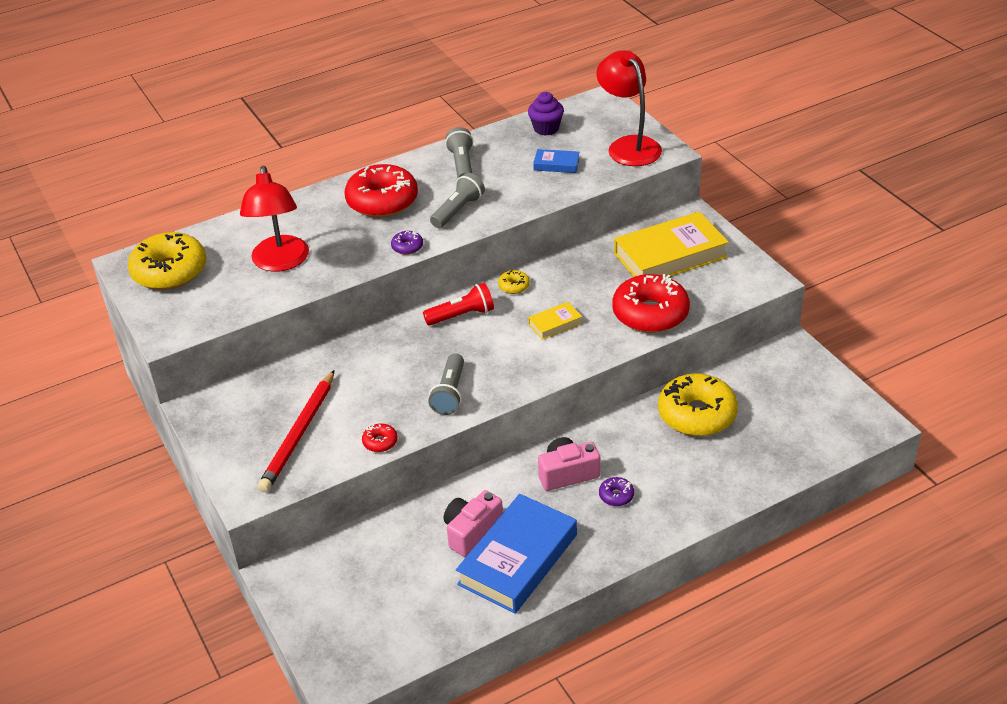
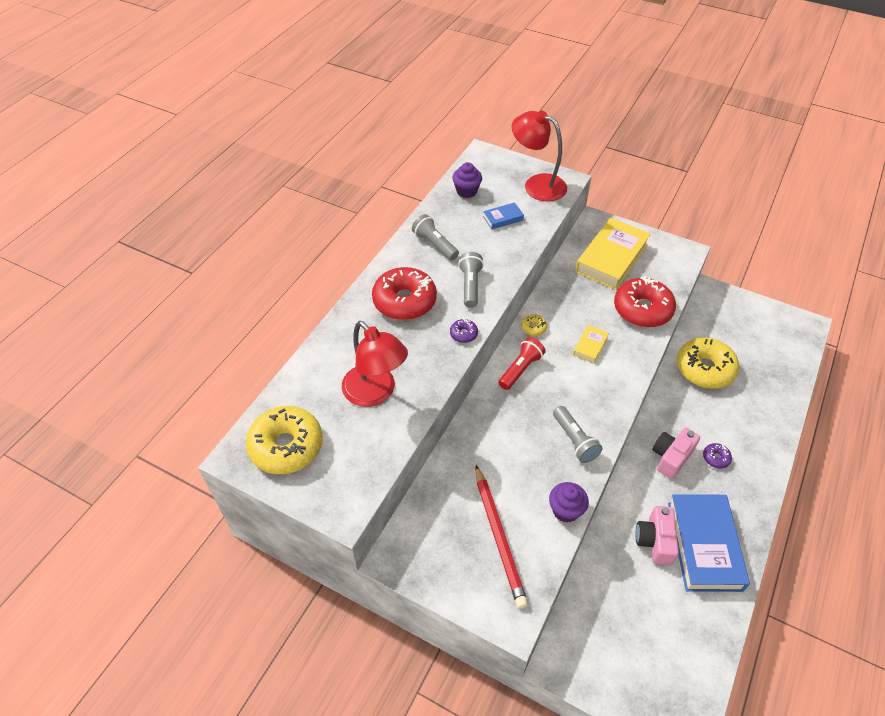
camera: 35 degrees left, 10 degrees up
red donut [362,424,398,452] -> purple cupcake [549,482,589,523]

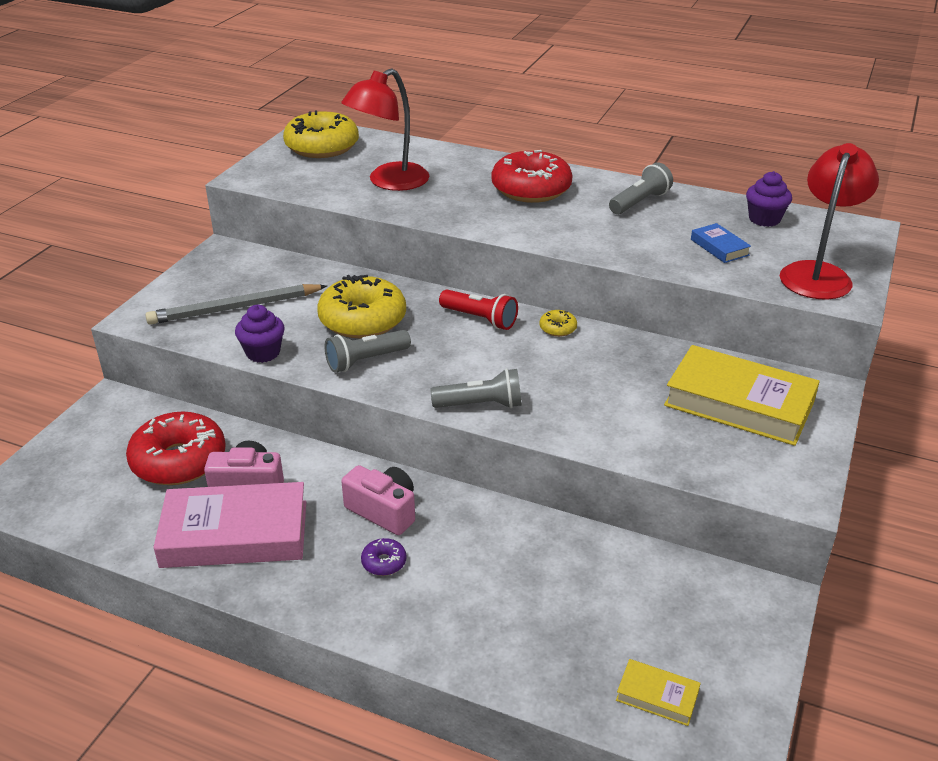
camera: 85 degrees right, 15 degrees down
purple donut [450,319,478,343] -> none
grey flashlight [458,252,484,308] -> grey flashlight moved to [430,368,522,408]
red pencil [476,465,528,608] -> grey pencil [145,284,327,325]
yellow book [573,325,609,363] -> yellow book moved to [616,659,701,726]
red donut [614,276,676,327] -> red donut moved to [126,412,226,485]
blue book [668,494,750,592] -> pink book [153,482,306,568]
yellow donut [677,337,739,389] -> yellow donut moved to [317,275,406,338]

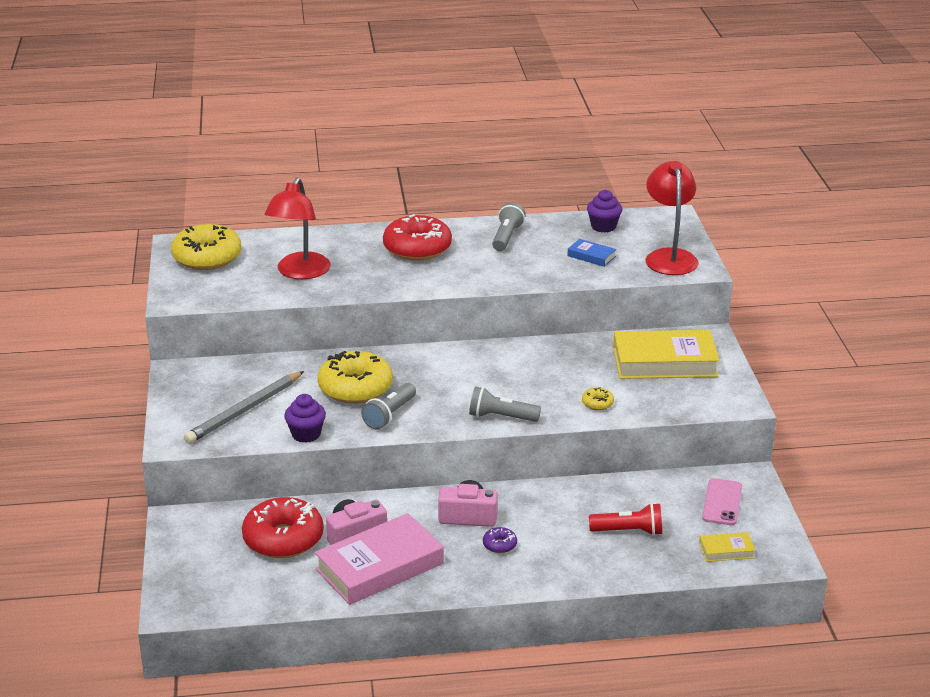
camera: 30 degrees left, 5 degrees down
grey flashlight [430,368,522,408] -> grey flashlight turned 135 degrees counterclockwise [469,387,541,422]
red flashlight [439,290,518,330] -> red flashlight moved to [589,503,662,536]
yellow donut [539,310,577,337] -> yellow donut moved to [582,387,614,410]
none -> pink phone [702,478,742,525]

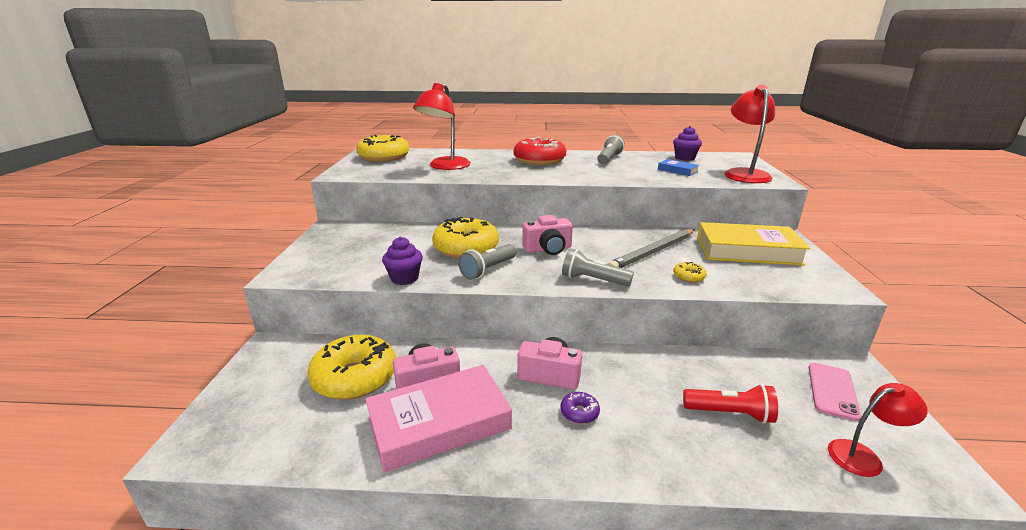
camera: 10 degrees right, 5 degrees down
grey pencil [184,371,304,444] -> grey pencil moved to [608,229,695,268]
red donut [242,497,324,558] -> yellow donut [307,335,396,400]
yellow book [699,532,756,562] -> red lamp [828,383,928,477]
none -> pink camera [522,215,573,255]

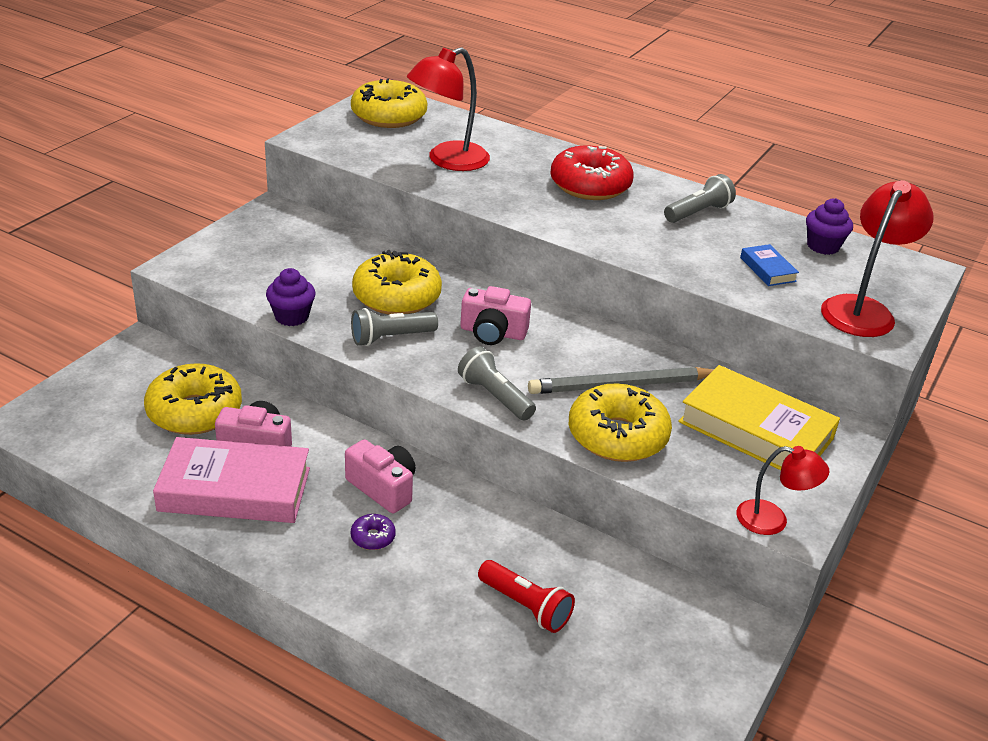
camera: 25 degrees right, 10 degrees up
yellow donut [673,262,707,283] -> yellow donut [569,383,672,462], size x2.36
pink phone [808,363,861,421] -> none
red lamp [828,383,928,477] -> red lamp moved to [736,446,830,535]

